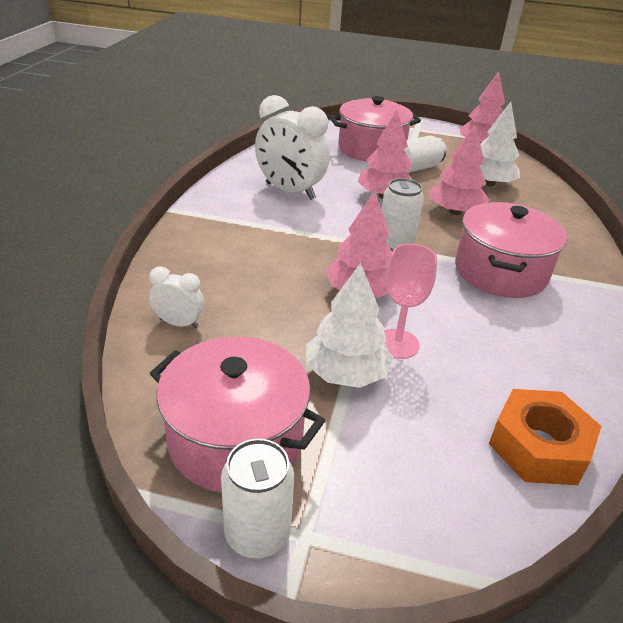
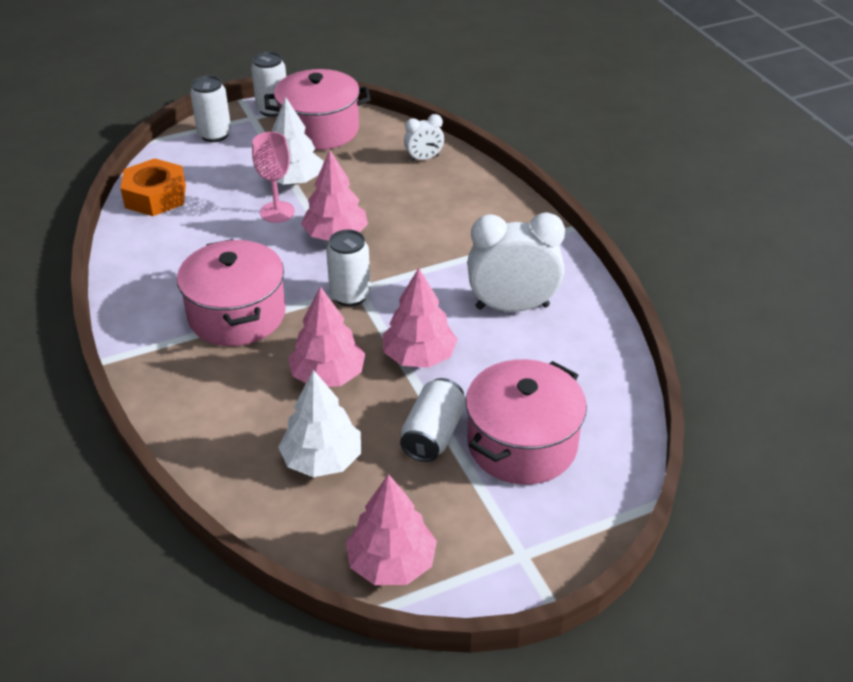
camera: 145 degrees right, 5 degrees up
none -> white can [190,75,231,142]

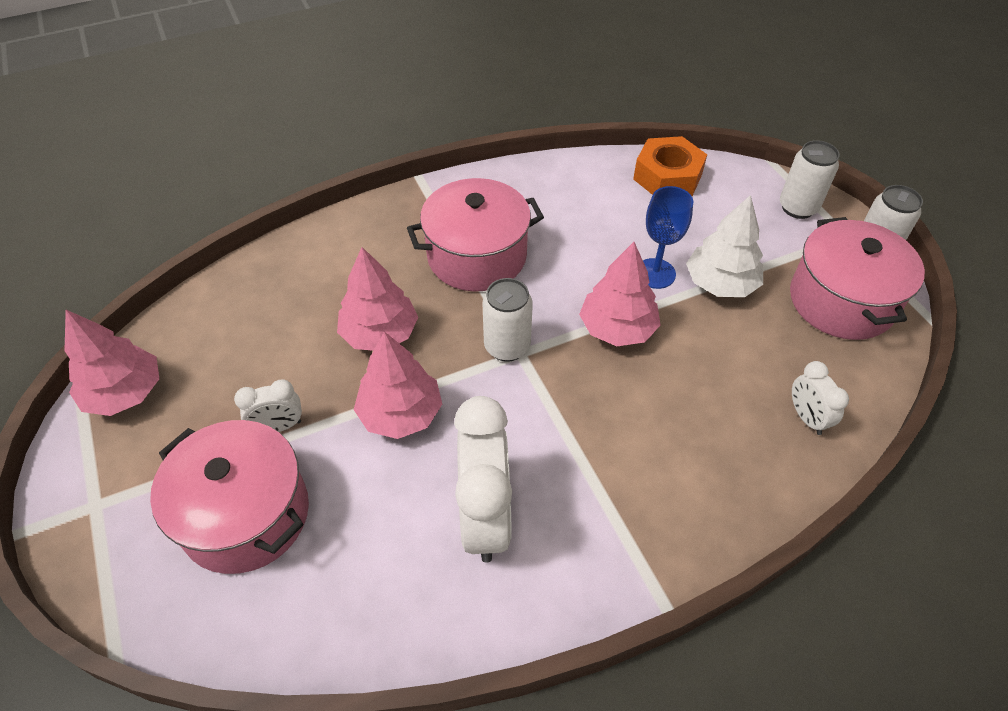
camera: 90 degrees right, 10 degrees up
pink goblet [252,132,295,223] -> blue goblet [643,186,693,289]
white tree [278,370,361,477] -> none
white can [400,378,466,462] -> white clock [234,379,302,432]

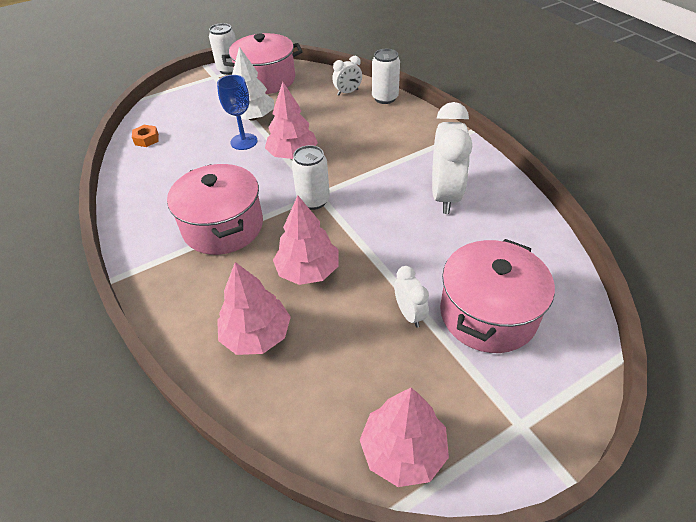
camera: 95 degrees left, 5 degrees down
pink tree [354,332,442,439] -> pink tree moved to [217,262,291,355]
white clock [454,396,512,562] -> white clock turned 105 degrees clockwise [432,102,472,214]
orange nut [633,136,707,196] -> orange nut [132,125,159,147], size x0.51
white can [780,140,840,219] -> white can moved to [372,49,400,104]

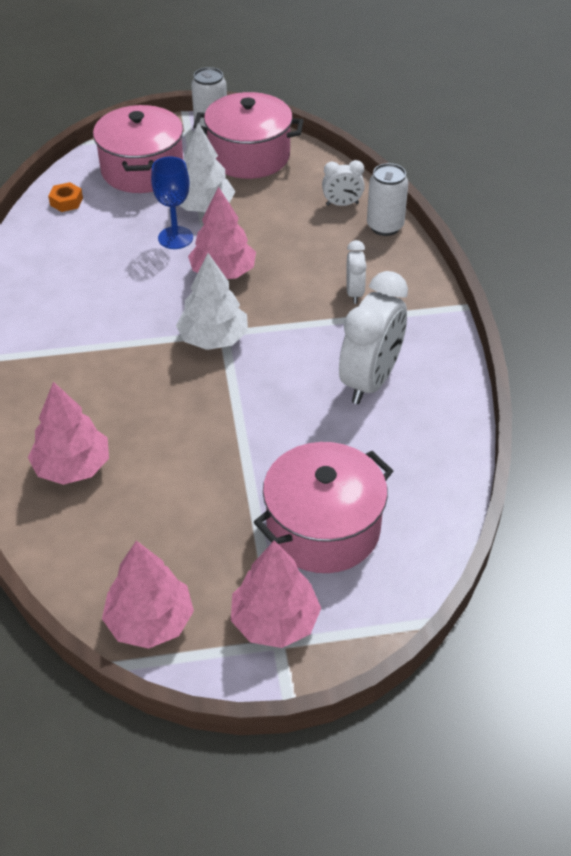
camera: 20 degrees right, 0 degrees up
pink pot [167,164,263,255] -> pink pot moved to [93,105,183,193]
pink tree [273,195,339,285] -> pink tree moved to [231,540,321,648]
white can [292,145,330,210] -> white tree [176,253,248,350]
white clock [394,266,429,328] -> white clock moved to [346,240,367,304]

